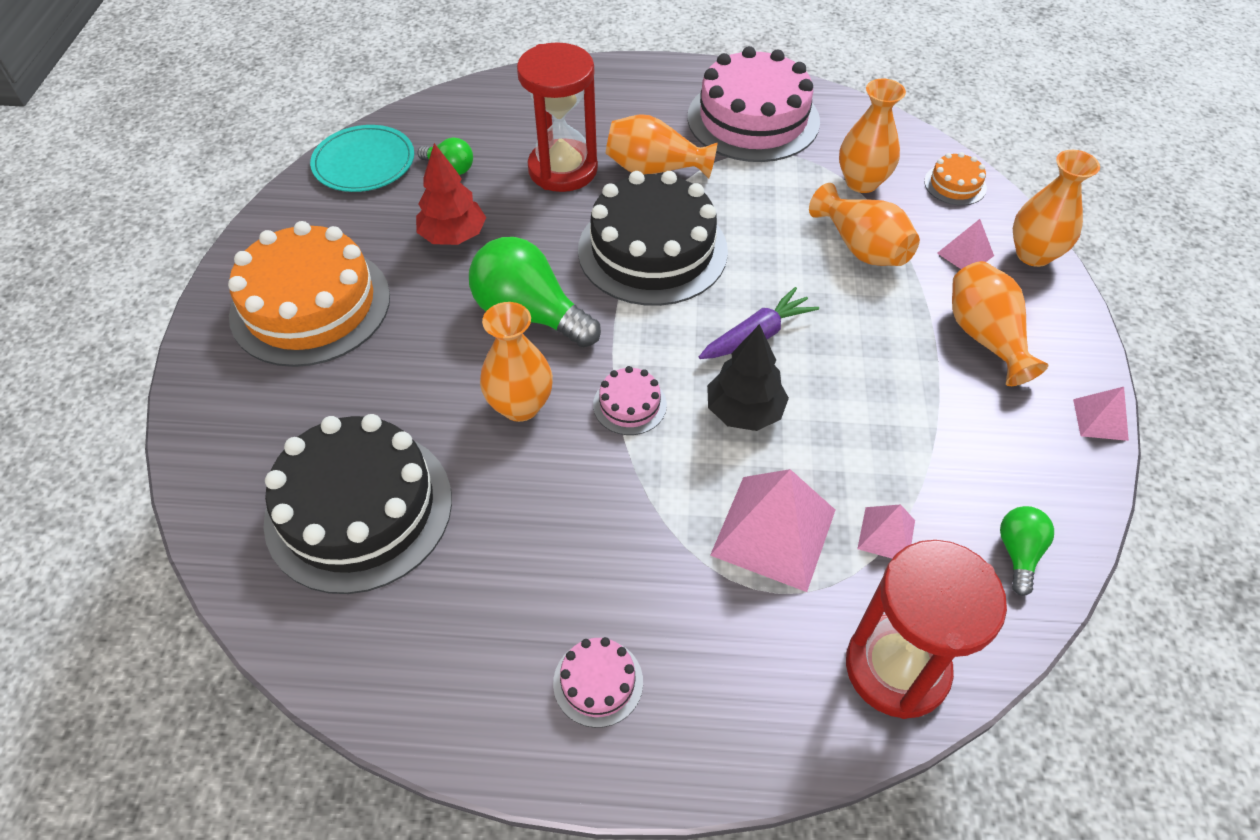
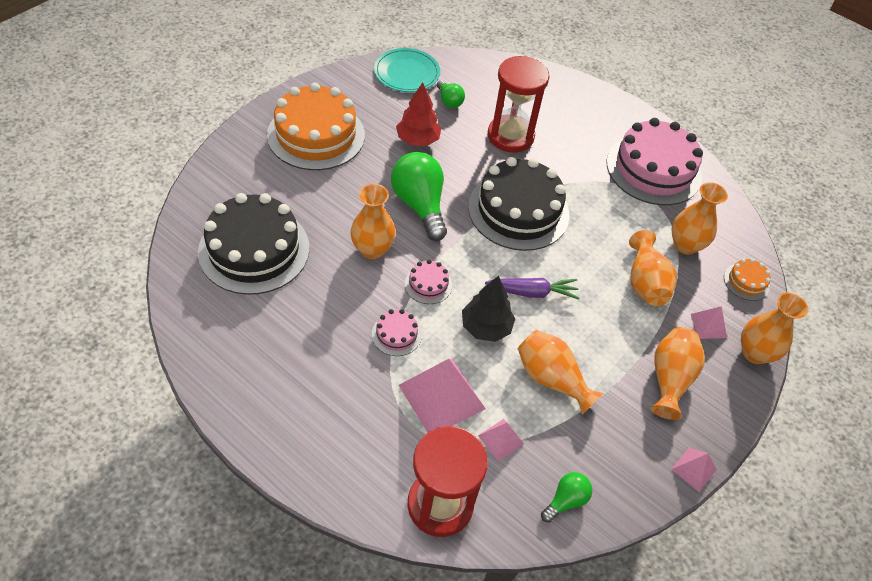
camera: 30 degrees right, 0 degrees up
pink cake [553,637,643,728] -> pink cake moved to [372,309,422,356]
orange vase [606,114,717,178] -> orange vase moved to [518,330,604,415]

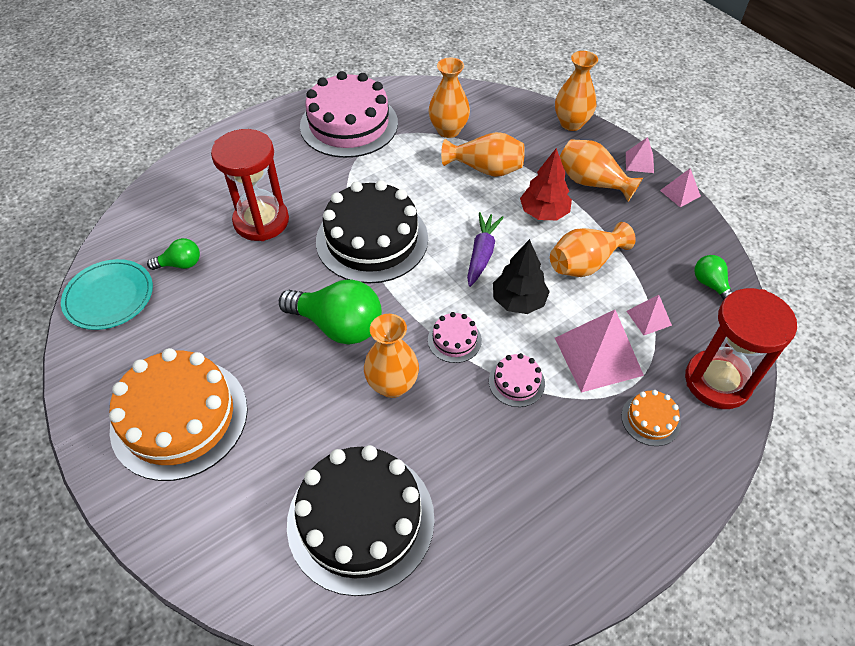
camera: 70 degrees left, 0 degrees up
green light bulb [391,152,447,241] -> green light bulb turned 150 degrees counterclockwise [279,279,382,345]
red tree [396,82,441,146] -> red tree moved to [520,148,572,220]
pink pyramid [691,306,727,339] -> pink pyramid moved to [626,137,654,173]
orange cake [724,258,771,301] -> orange cake moved to [621,390,681,446]

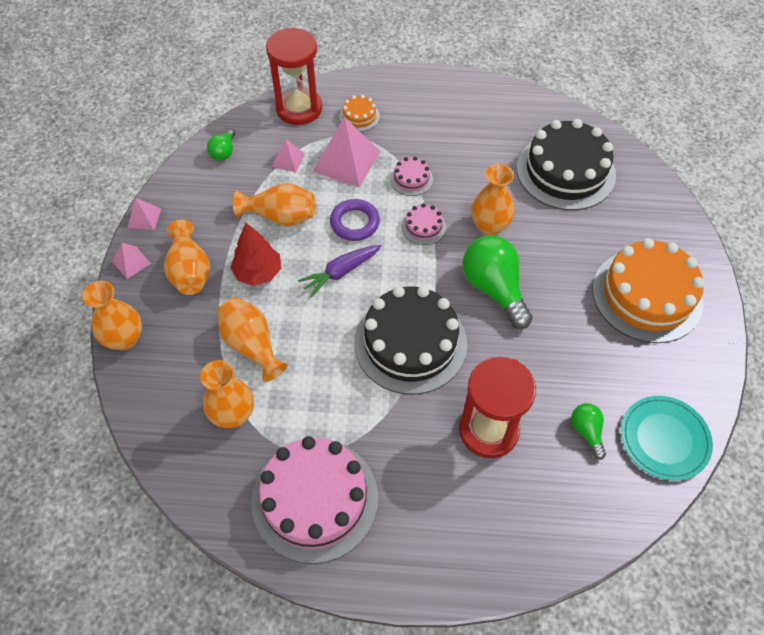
camera: 140 degrees left, 5 degrees up
green light bulb [147,238,200,270] -> green light bulb turned 45 degrees clockwise [571,403,606,460]
black tree [493,239,550,314] -> purple ring [330,199,380,241]

